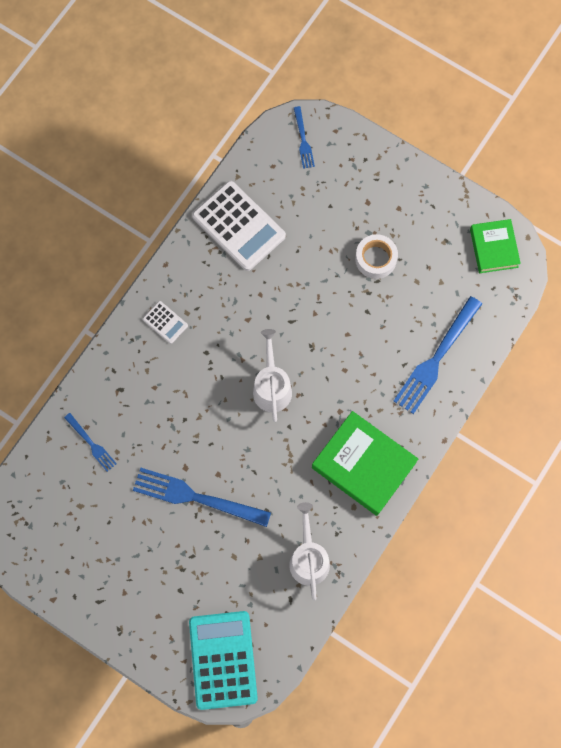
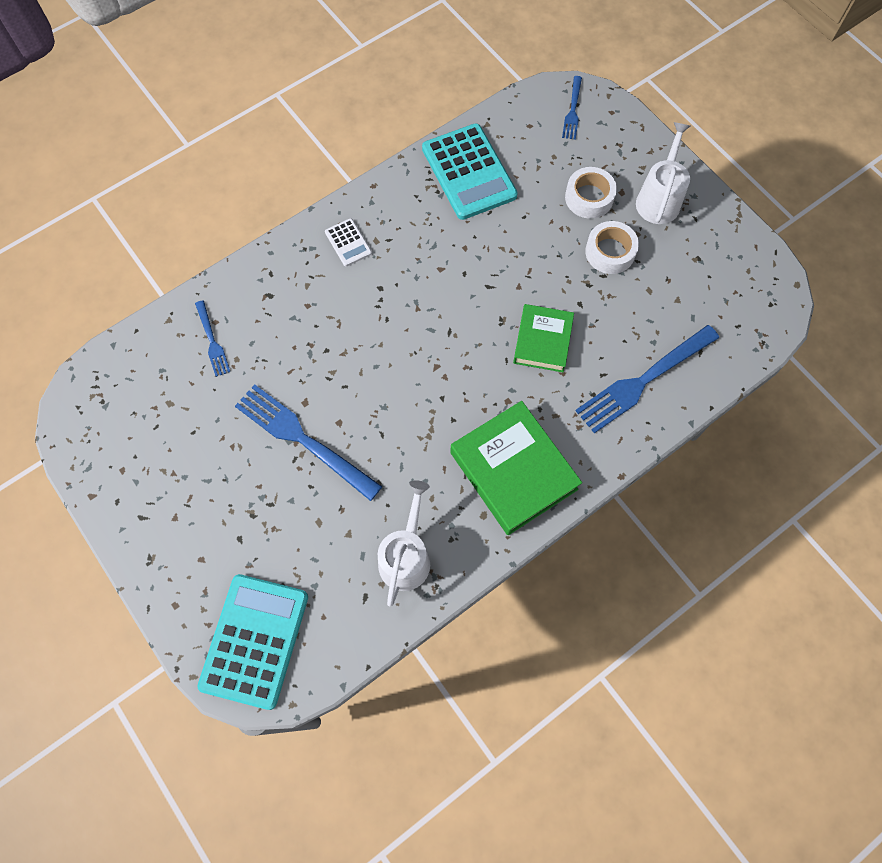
camera: 20 degrees right, 5 degrees down
white calculator [192,181,286,271] -> turquoise calculator [422,123,518,220]
white watering can [253,329,292,422] -> white watering can moved to [636,122,690,224]
green book [470,219,521,273] -> green book moved to [513,304,574,372]
none -> white tape [565,167,617,219]

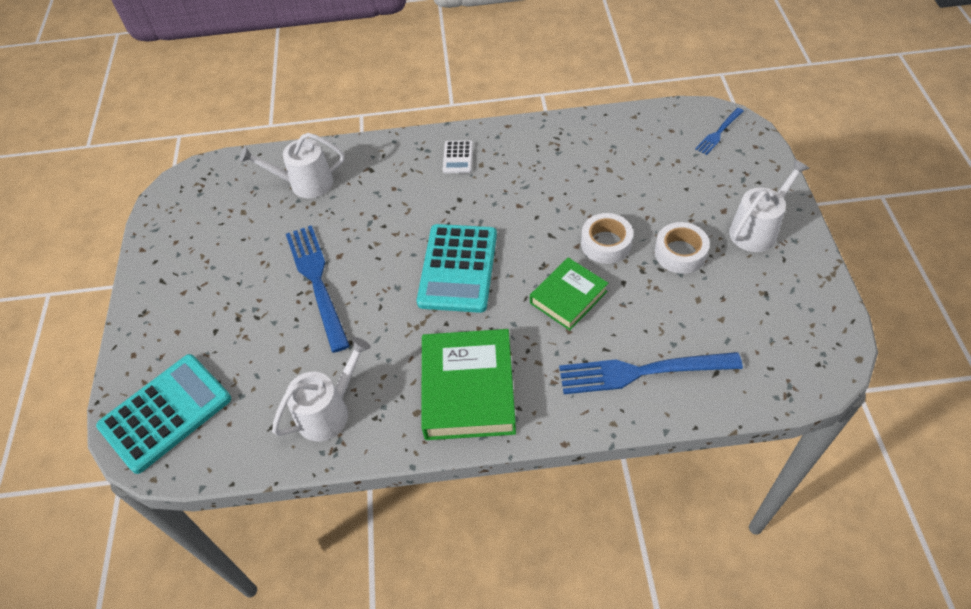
camera: 35 degrees right, 15 degrees down
blue fork [195,300,230,377] -> white watering can [240,133,345,198]
turquoise calculator [422,123,518,220] -> turquoise calculator moved to [417,224,497,313]
white tape [565,167,617,219] -> white tape moved to [581,213,633,264]

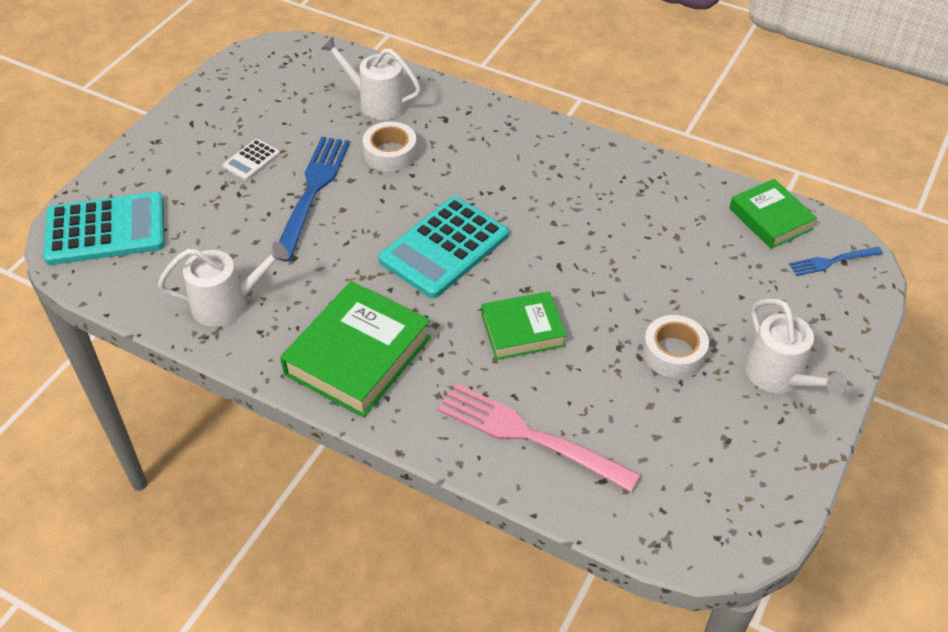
camera: 30 degrees right, 5 degrees down
white calculator [443,140,473,173] -> white calculator moved to [223,139,280,181]
blue fork [559,352,743,394] -> pink fork [438,383,641,492]
white tape [581,213,633,264] -> white tape moved to [363,122,417,172]
white watering can [729,159,810,252] -> white watering can turned 75 degrees clockwise [745,299,847,395]
none -> green book [730,179,817,249]

